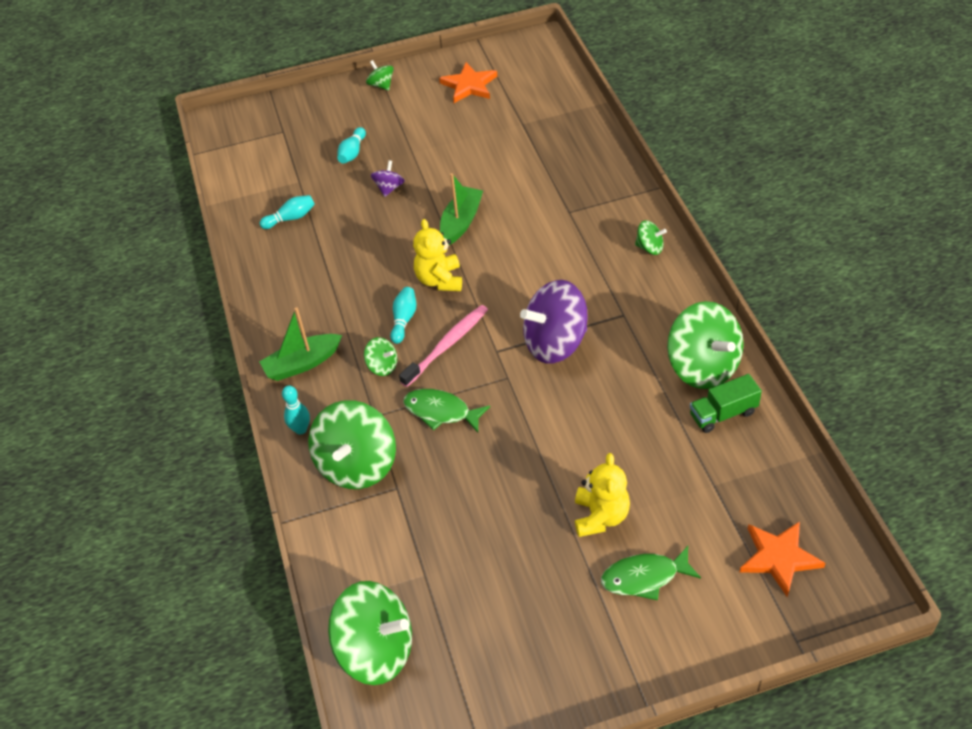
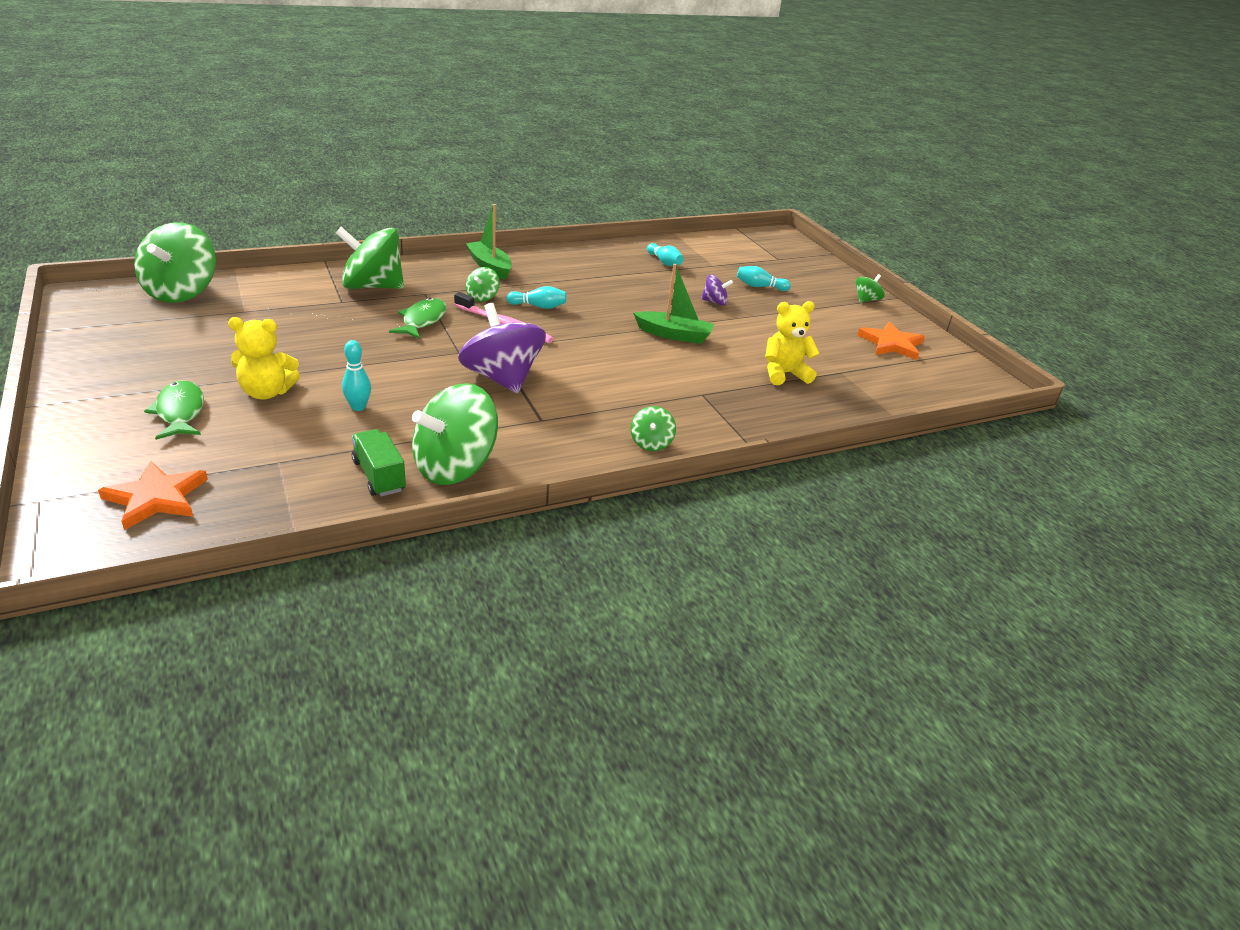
camera: 75 degrees right, 15 degrees down
turquoise bowling pin [282,385,310,435] -> turquoise bowling pin moved to [342,340,371,411]
yellow teddy bear [413,219,462,291] -> yellow teddy bear moved to [765,301,820,385]

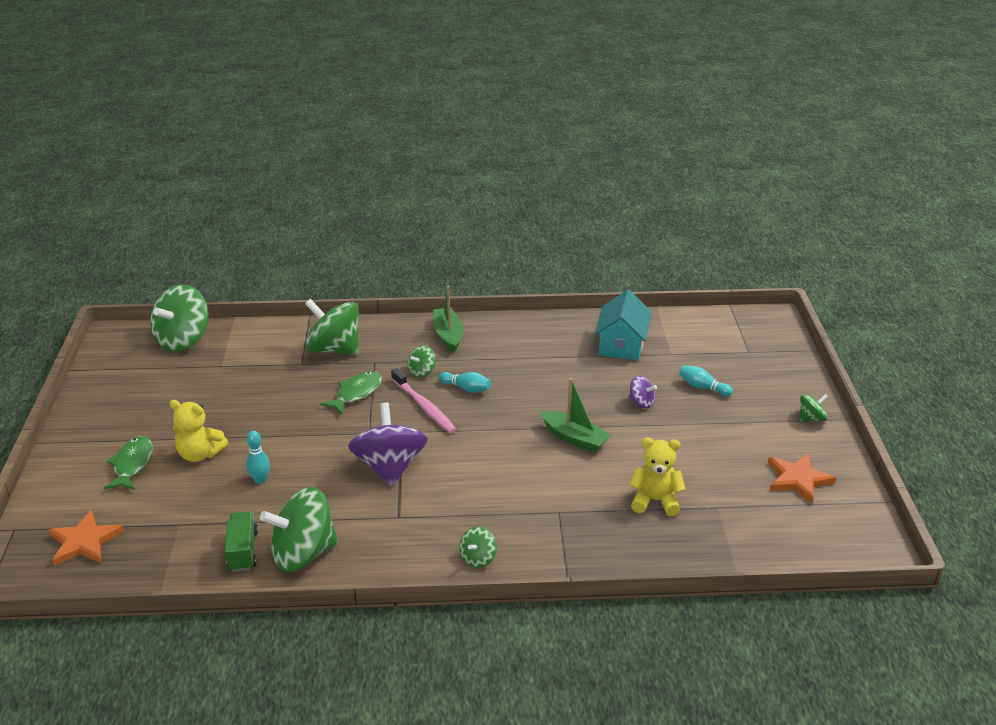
camera: 25 degrees right, 0 degrees up
turquoise bowling pin [647,243,684,266] -> turquoise house [594,290,652,360]

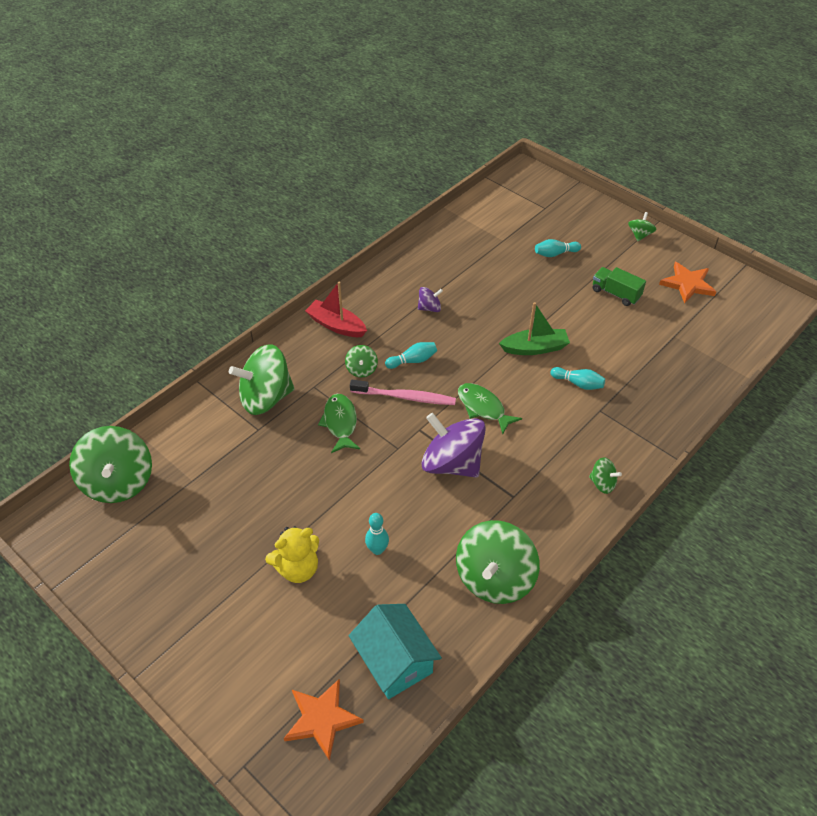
camera: 45 degrees left, 15 degrees up
green fish [104,436,152,490] -> green fish moved to [458,383,522,434]
green truck [225,511,258,572] -> green truck moved to [593,267,646,306]
green boat [433,286,463,353] -> red boat [305,281,367,337]
green spinning top [459,527,497,568] -> green spinning top turned 45 degrees counterclockwise [589,457,622,494]
turquoise house [594,290,652,360] -> turquoise house moved to [349,604,442,699]
purple spinning top [629,376,657,408] -> purple spinning top moved to [418,287,443,312]
yellow teddy bear [629,437,686,516] -> none
none -> turquoise bowling pin [550,367,605,390]

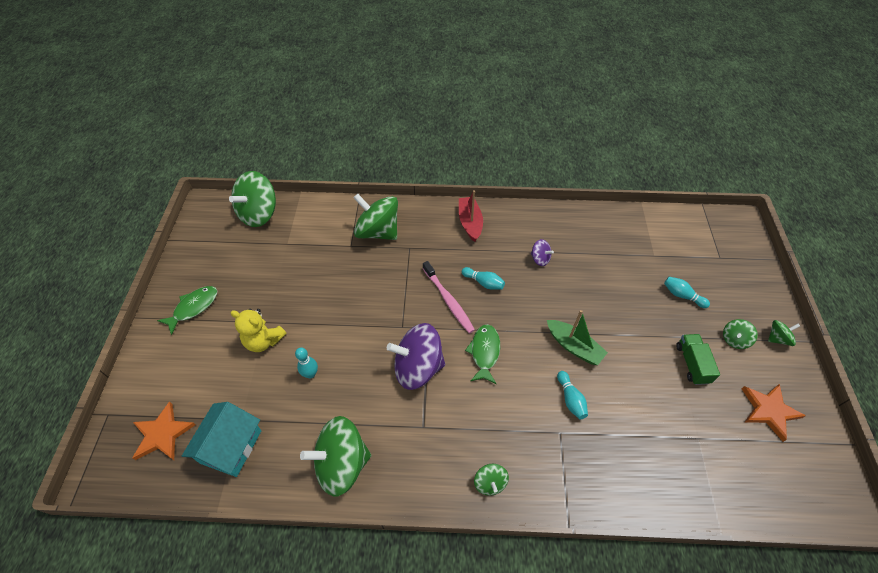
camera: 50 degrees right, 5 degrees up
green fish [318,394,360,453] -> green fish moved to [157,286,217,335]
green spinning top [345,345,378,377] -> green spinning top moved to [723,319,758,349]
purple spinning top [421,413,486,478] -> purple spinning top turned 90 degrees counterclockwise [387,323,445,390]

